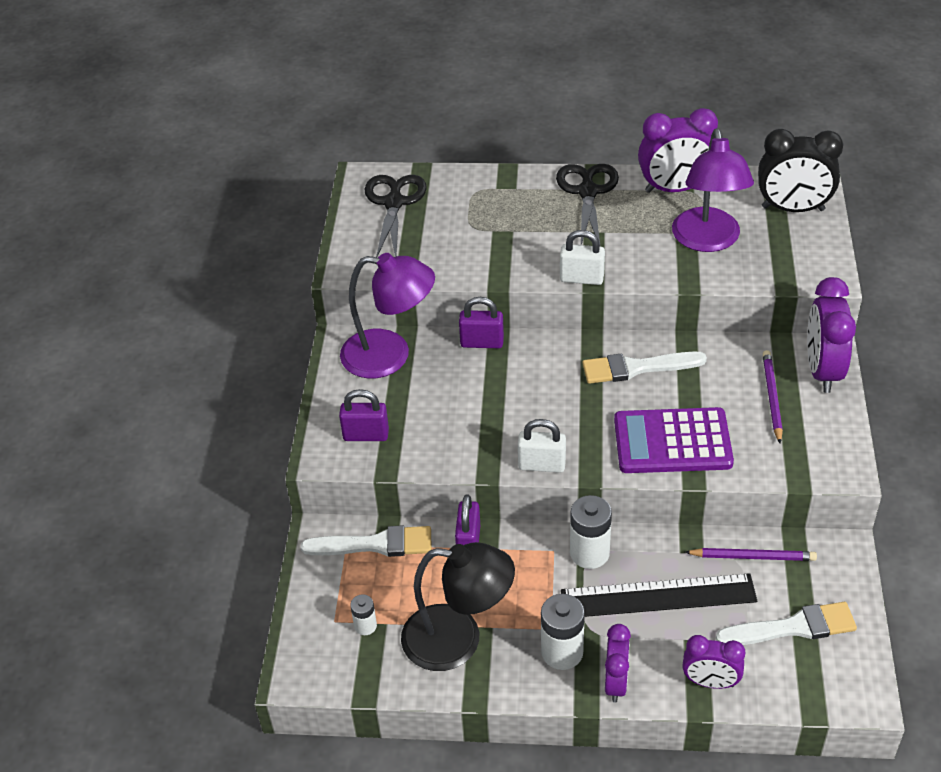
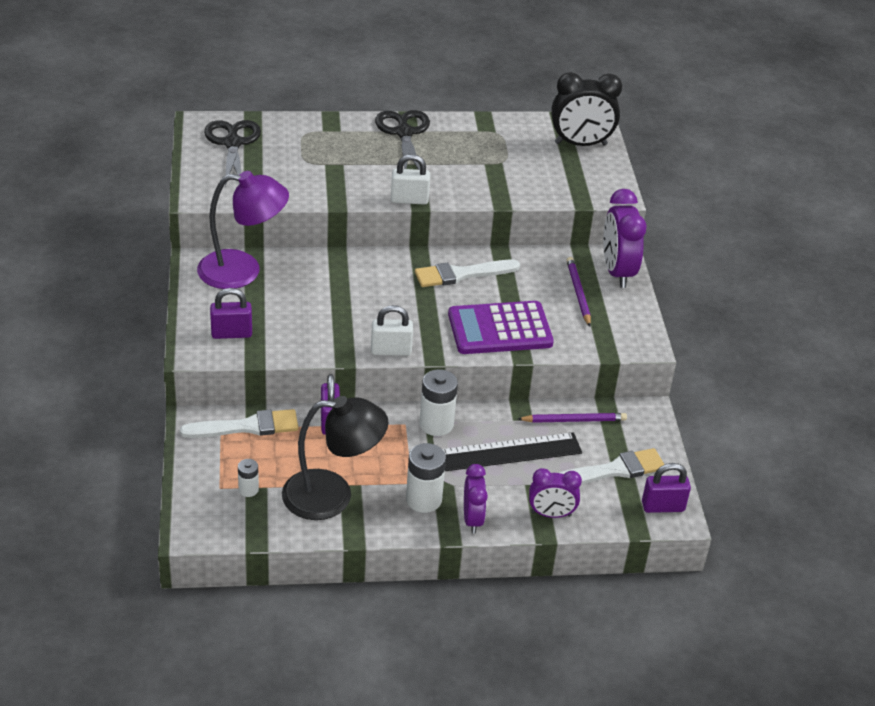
camera: 15 degrees left, 5 degrees down
purple padlock [459,297,504,348] -> purple padlock moved to [642,463,691,513]
purple clock [638,108,718,193] -> none
purple lamp [672,129,754,252] -> none

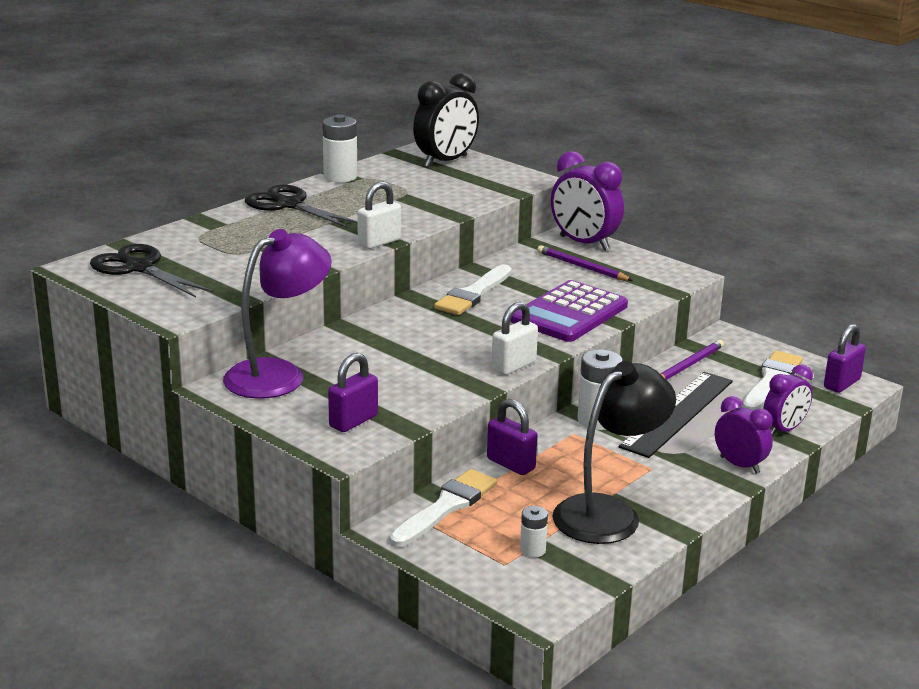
camera: 40 degrees left, 15 degrees down
white battery [406,443,446,513] -> white battery moved to [322,115,357,182]

